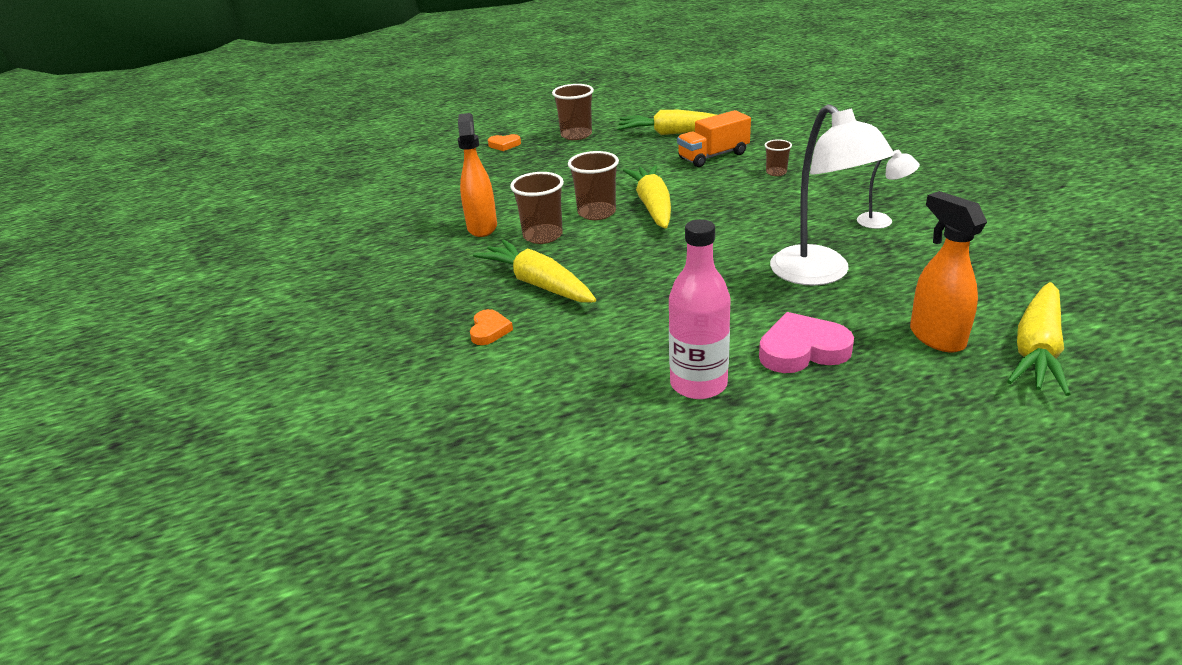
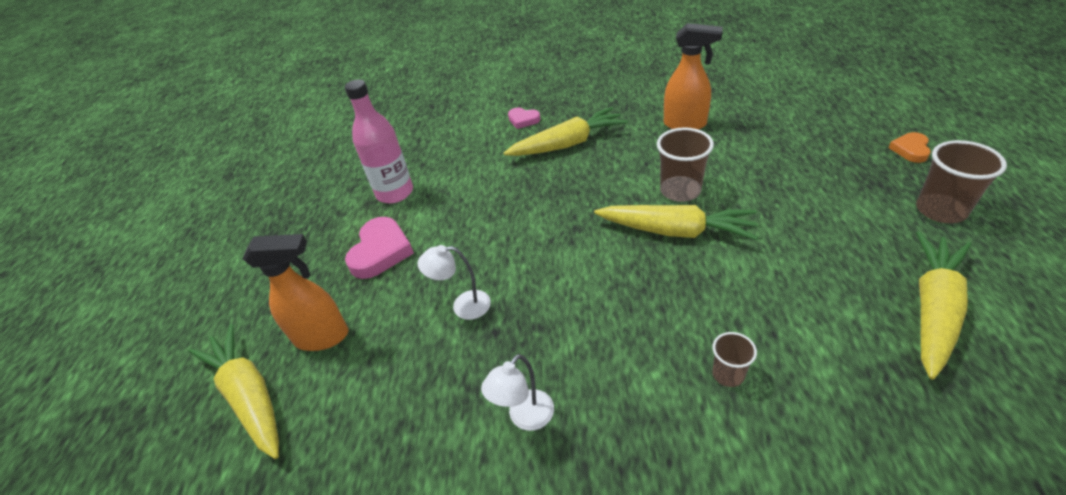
camera: 115 degrees right, 10 degrees up
orange heart [470,309,513,345] -> pink heart [508,108,541,129]
brown cup [510,172,564,244] -> none
orange truck [677,110,751,167] -> none
white lamp [770,104,894,286] -> white lamp [418,245,491,320], size x0.48

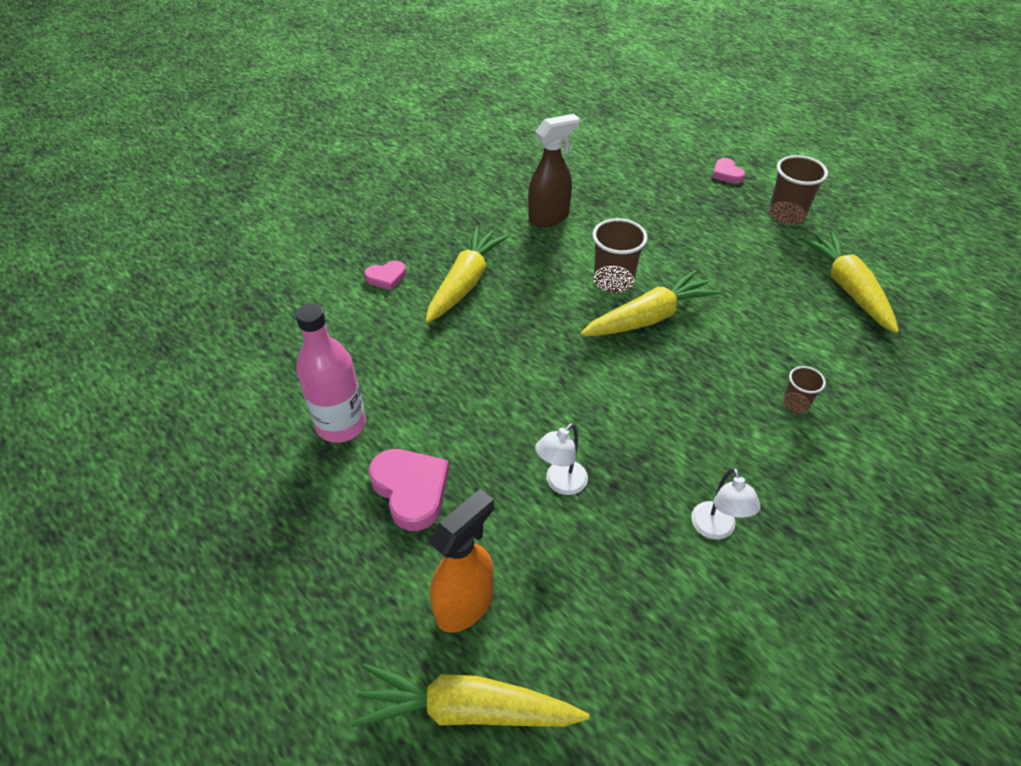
camera: 50 degrees left, 5 degrees up
orange spray bottle [664,23,723,130] -> brown spray bottle [528,114,580,227]
orange heart [889,132,931,163] -> pink heart [712,158,745,184]

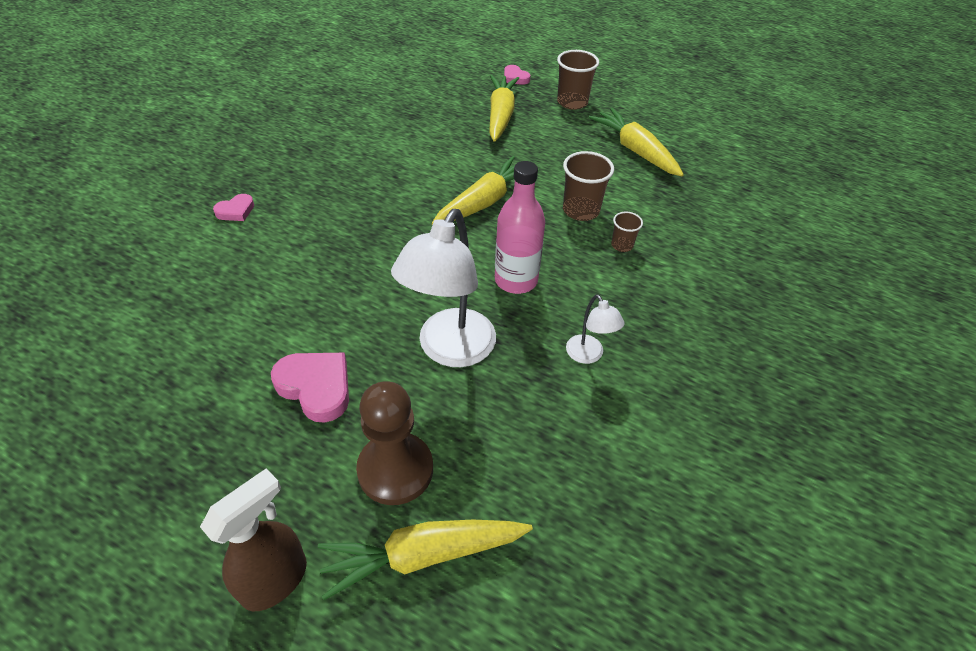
camera: 20 degrees left, 0 degrees up
pink bottle [295,303,366,443] -> pink bottle moved to [495,161,545,294]
yellow carrot [426,226,509,323] -> yellow carrot moved to [489,75,519,142]
orange spray bottle [428,489,494,633] -> brown pawn [356,381,433,505]
brown spray bottle [528,114,580,227] -> brown spray bottle moved to [200,468,307,611]
white lamp [535,423,588,495] -> white lamp [391,209,496,367], size x2.07
brown cup [592,218,648,293] -> brown cup moved to [563,151,614,221]

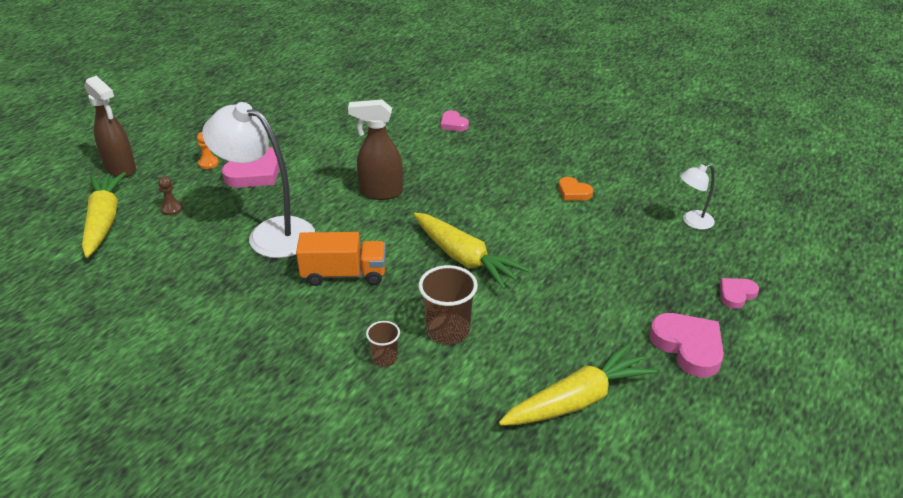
camera: 95 degrees right, 10 degrees down
brown pawn [356,381,433,505] -> brown pawn [158,176,183,216], size x0.41
yellow carrot [489,75,519,142] -> none
pink bottle [495,161,545,294] -> orange truck [296,232,386,286]
brown cup [557,50,599,110] -> pink heart [649,313,724,377]
white lamp [566,294,625,364] -> white lamp moved to [680,164,715,230]
none -> orange pawn [197,132,219,169]
none -> brown spray bottle [348,100,403,200]
none -> orange heart [558,177,593,201]

